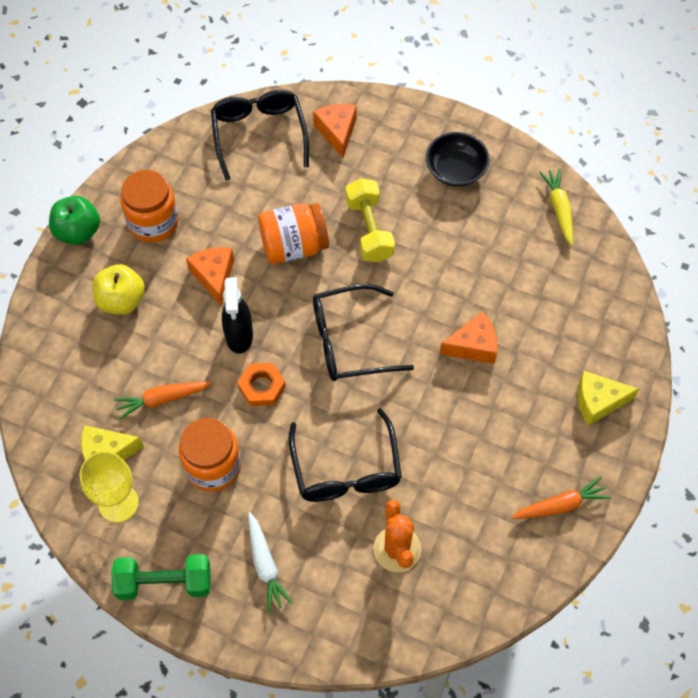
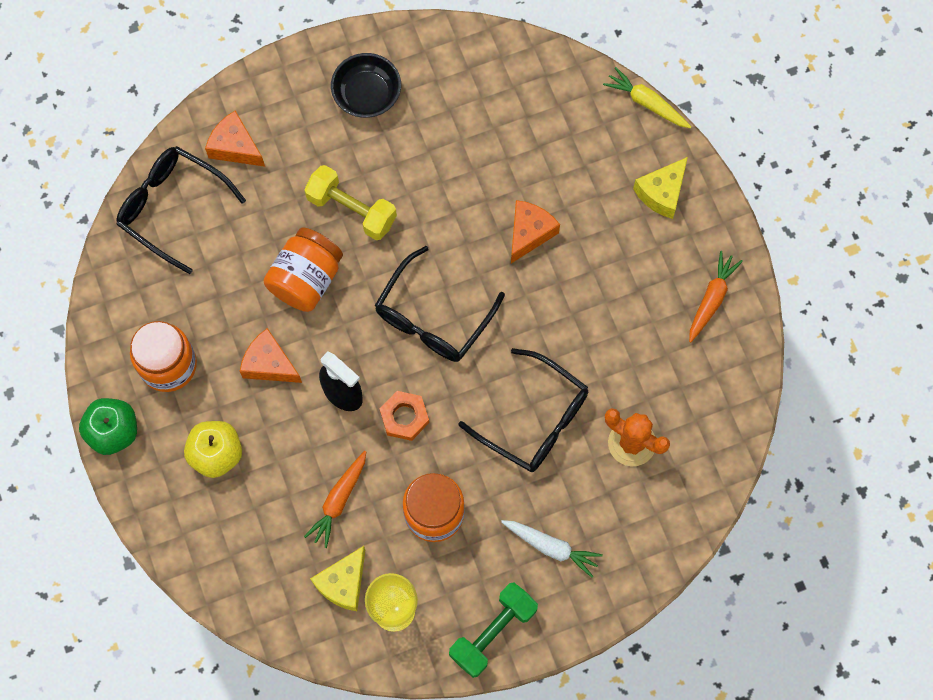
camera: 45 degrees left, 10 degrees up
yellow carrot [539,169,573,246] -> yellow carrot moved to [603,67,691,128]

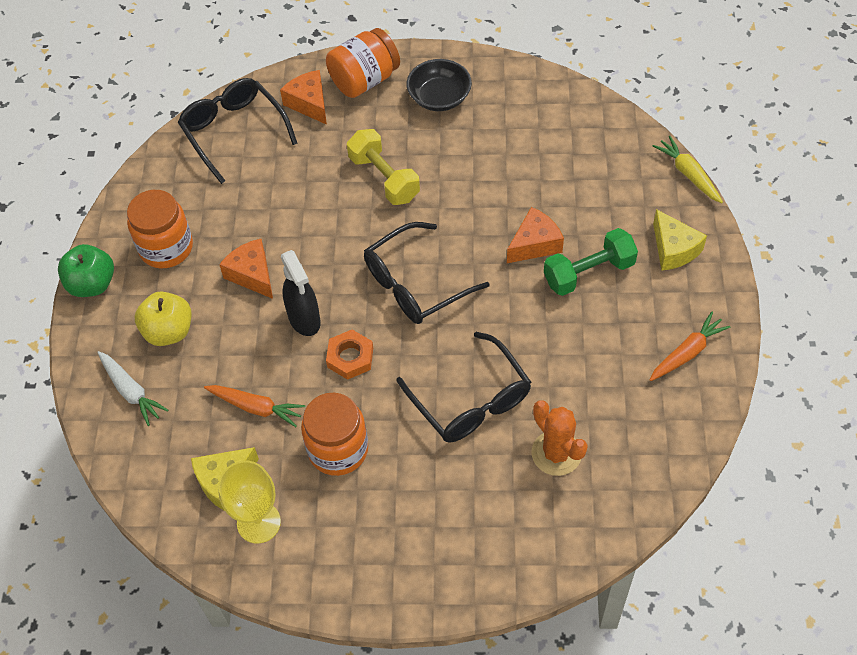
camera: 25 degrees right, 15 degrees down
orange jar [264,228,343,312] -> orange jar moved to [326,28,400,98]
orange carrot [304,451,366,548] -> orange carrot turned 120 degrees counterclockwise [204,385,305,427]
green dumbbell [449,582,538,678] -> green dumbbell moved to [544,228,638,296]
white carrot [501,520,603,578] -> white carrot moved to [97,351,168,426]
yellow cheese [633,157,688,219] -> yellow cheese turned 90 degrees counterclockwise [653,209,707,271]

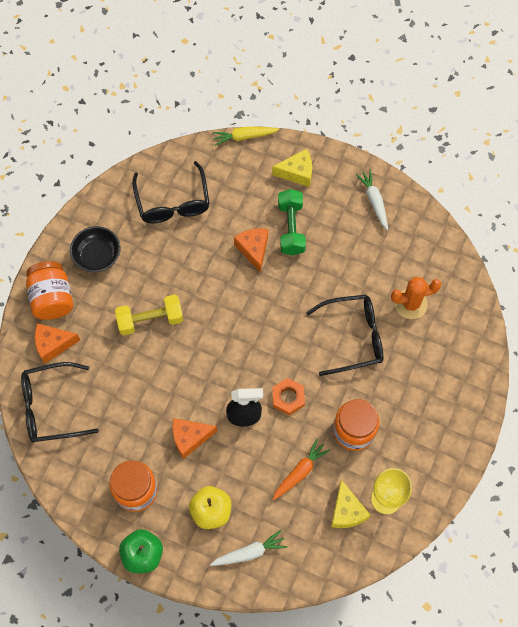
camera: 70 degrees left, 10 degrees up
black glasses [364,222,490,324] -> black glasses moved to [132,161,210,223]
orange carrot [650,312,731,381] -> white carrot [355,169,388,230]

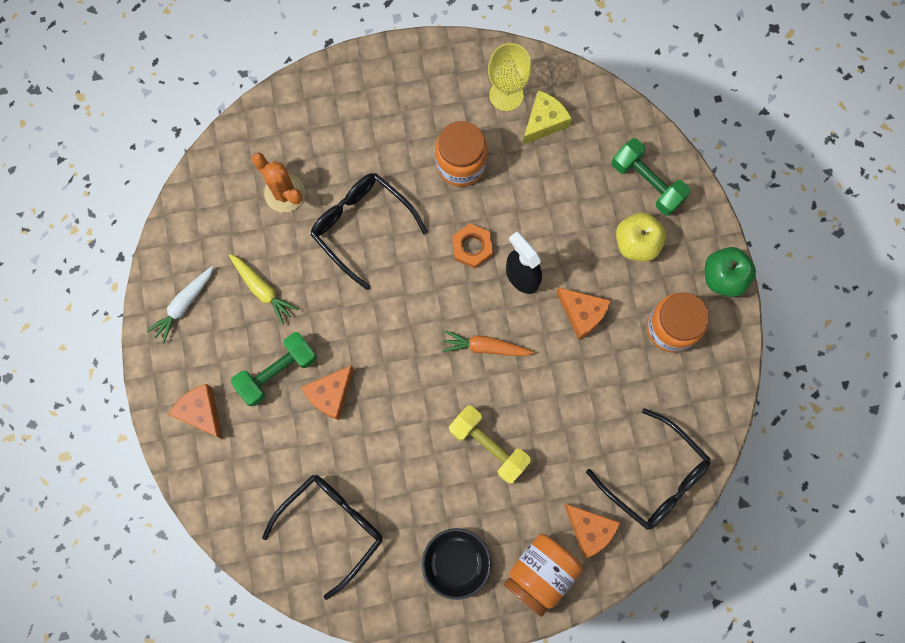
camera: 125 degrees left, 10 degrees up
white carrot [210,530,287,566] -> green dumbbell [612,138,691,215]
yellow carrot [212,127,280,146] -> yellow carrot moved to [229,254,299,325]
yellow cheese [272,149,312,187] -> orange cheese [168,384,223,439]
orange carrot [272,439,330,500] -> orange carrot moved to [442,330,535,356]

